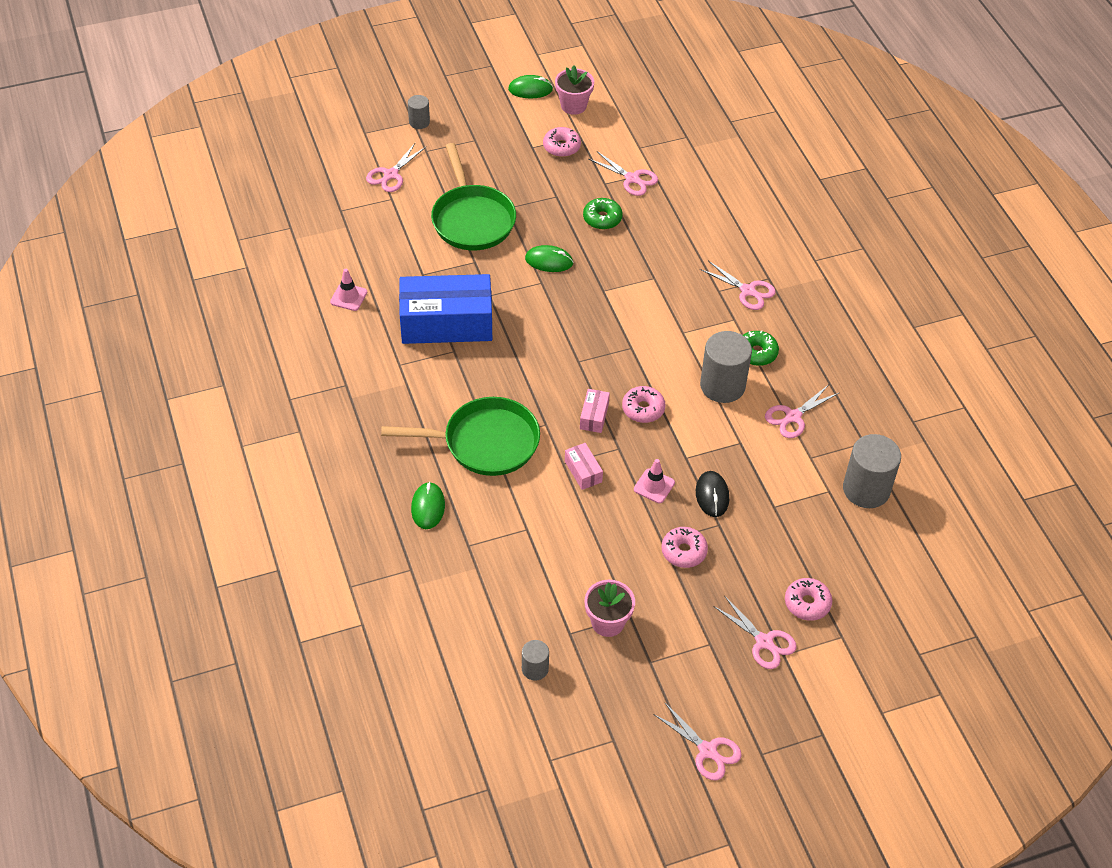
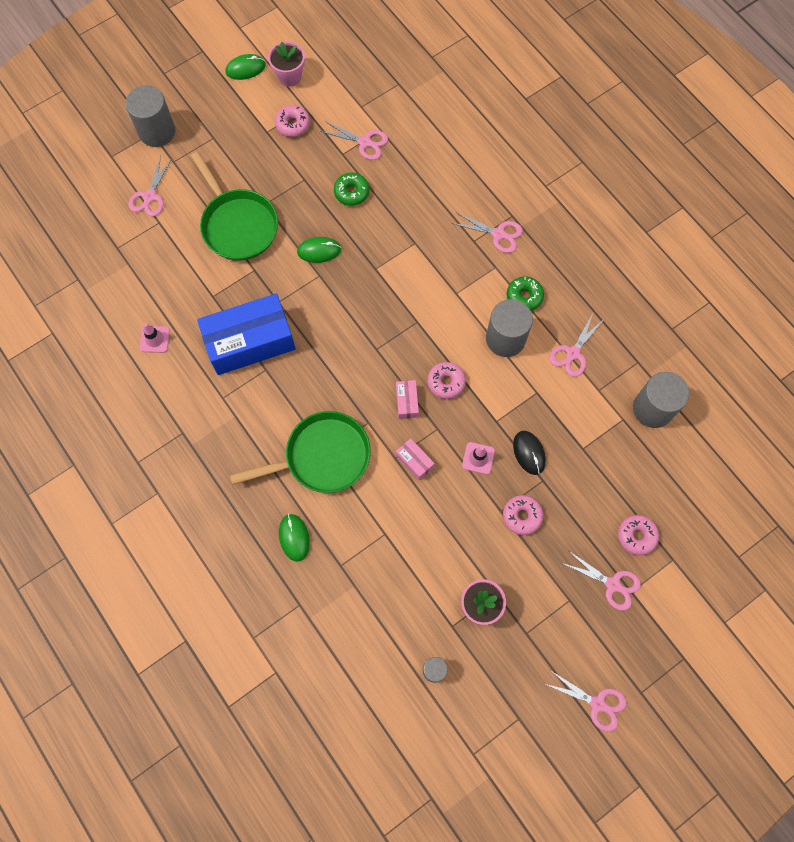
camera: 15 degrees left, 20 degrees up
grey cylinder [408,95,430,129] -> grey cylinder [125,85,175,147], size x1.91

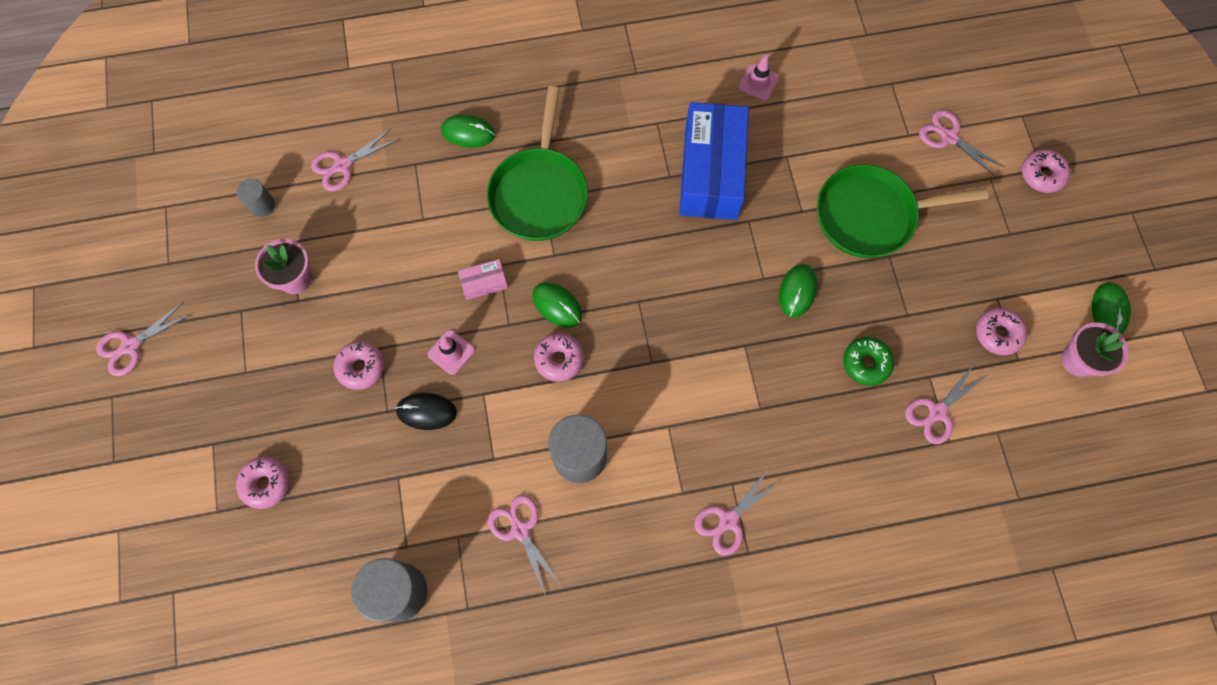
camera: 115 degrees right, 0 degrees up
grey cylinder [125,85,175,147] -> pink donut [1022,149,1070,193]
pink box [396,380,419,419] -> green mouse [532,282,582,328]
green donut [507,276,544,311] -> none
pink scissors [562,551,641,611] -> pink scissors moved to [311,129,399,191]

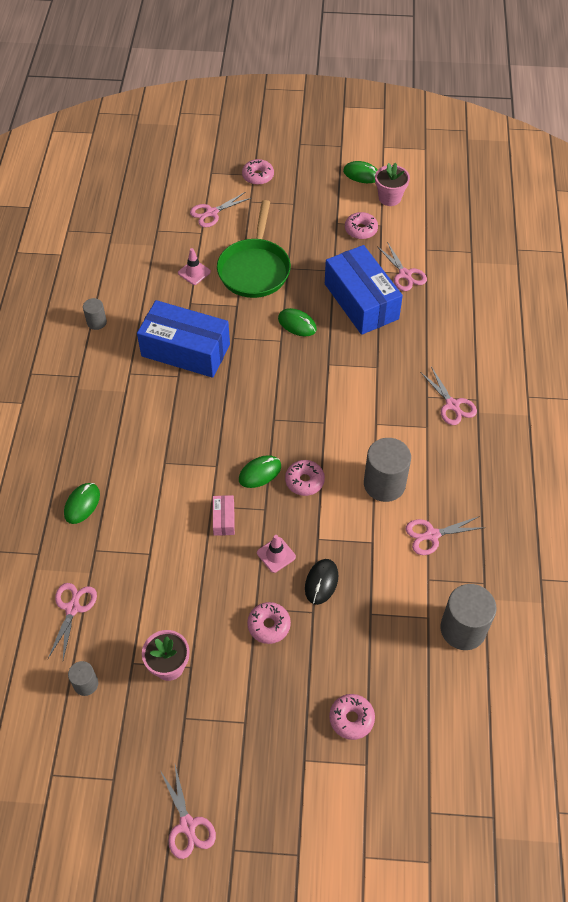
camera: 75 degrees left, 15 degrees down
pink scissors [311,129,399,191] -> pink scissors turned 150 degrees counterclockwise [48,583,97,660]
green pan [487,86,588,241] -> none
pink traffic cone [738,55,779,101] -> pink traffic cone moved to [178,248,211,285]
green donut [843,337,894,386] -> blue box [325,245,403,335]
none -> grey cylinder [83,298,107,330]

